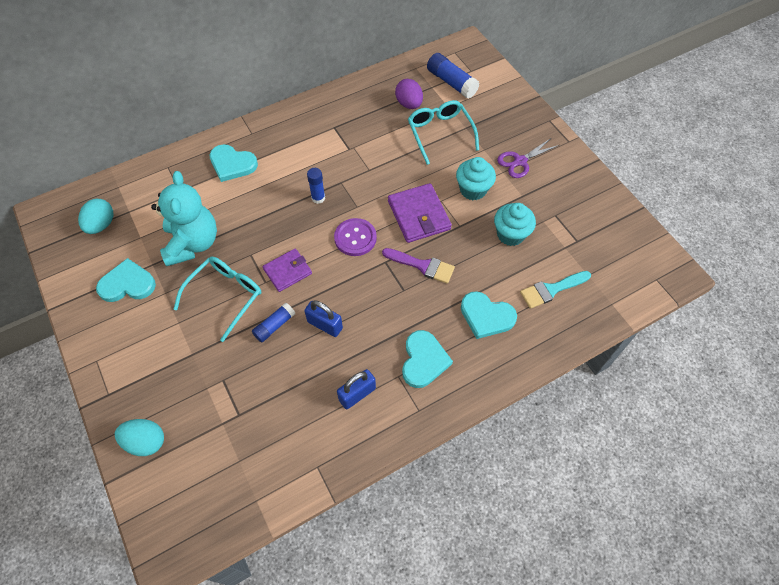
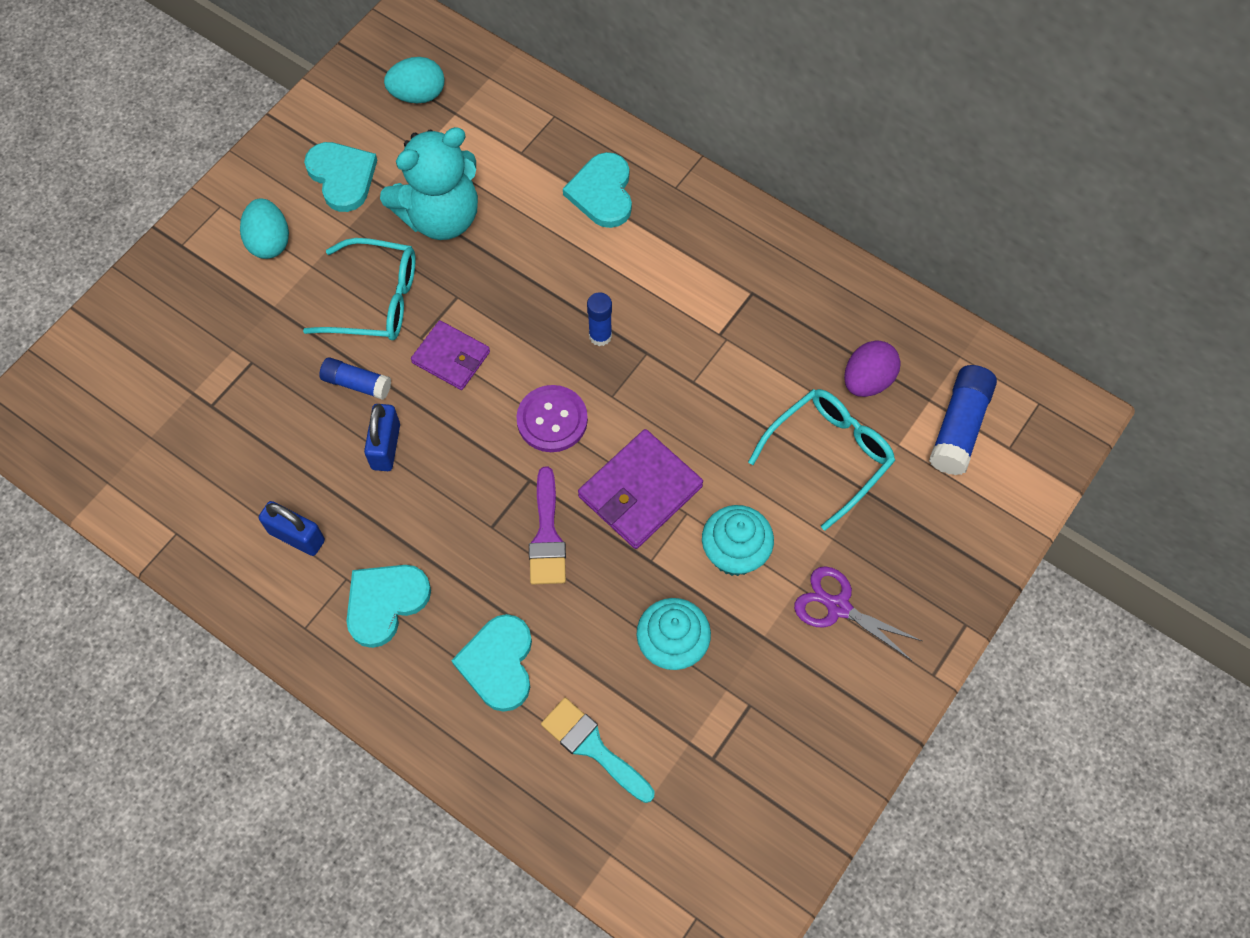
camera: 65 degrees right, 5 degrees up
turquoise egg [115,419,164,456] -> turquoise egg moved to [240,199,289,259]
turquoise heart [402,330,453,388] -> turquoise heart turned 150 degrees clockwise [346,565,431,648]

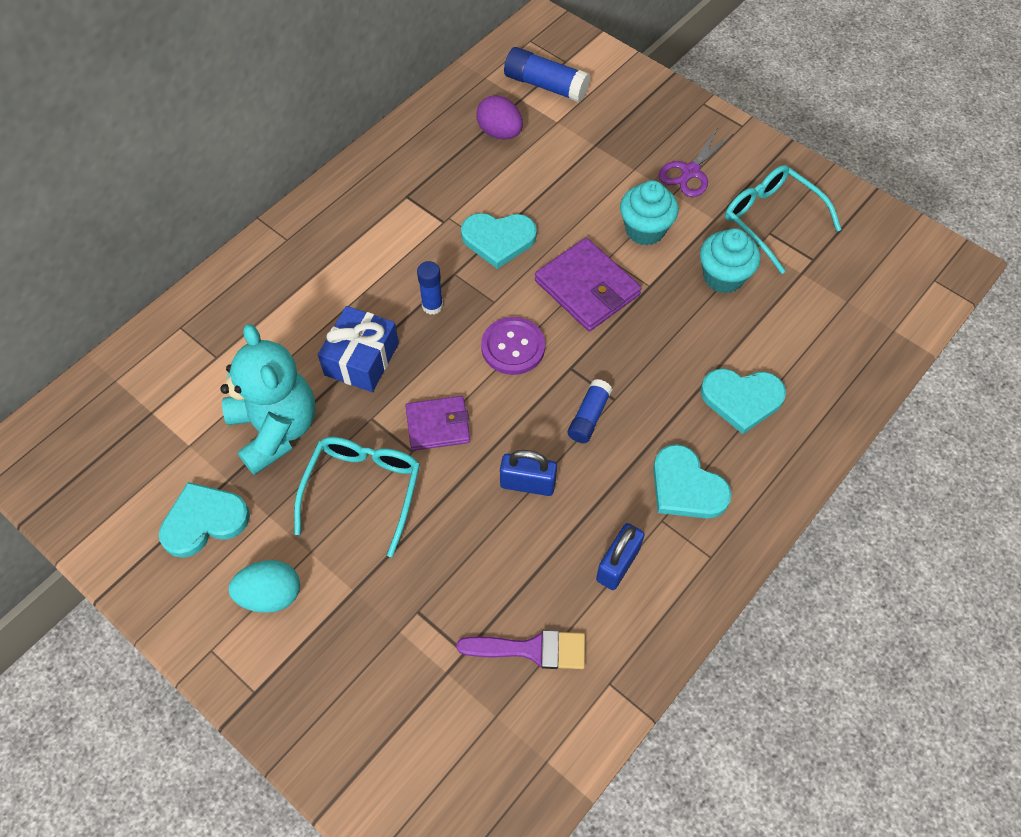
camera: 85 degrees left, 5 degrees down
blue glue stick [319,357,391,400] -> blue glue stick moved to [568,379,612,443]
turquoise egg [384,57,444,103] -> none
purple wallet [411,320,490,390] -> purple wallet turned 45 degrees clockwise [405,396,470,451]
purple brush [529,467,566,585] -> purple brush moved to [456,630,585,669]
turquoise brush [541,698,654,803] -> none
turquoise heart [563,152,632,228] -> turquoise heart moved to [461,213,537,269]
turquoise glasses [748,389,895,531] -> turquoise glasses moved to [725,165,841,274]
none -> blue gift [318,306,399,392]

